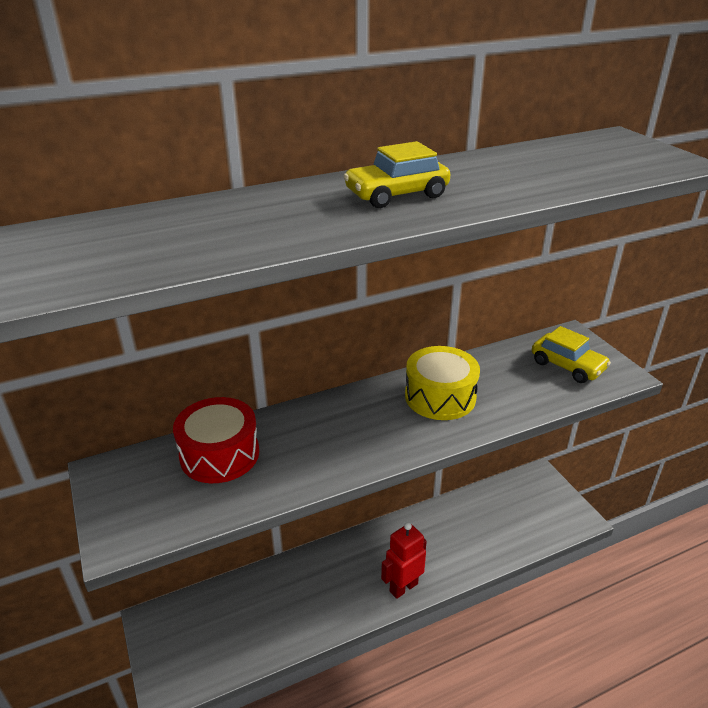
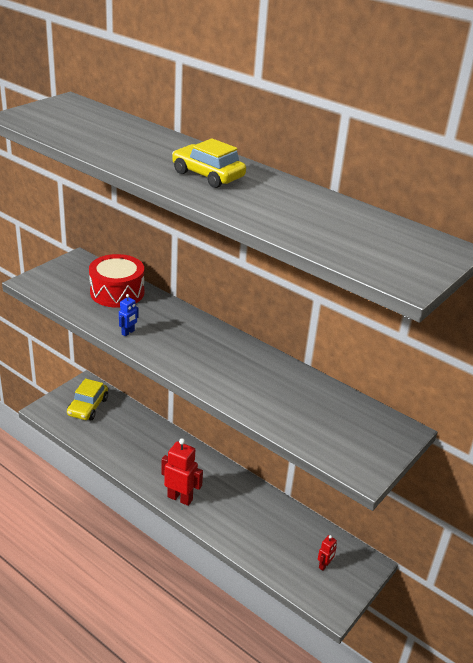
camera: 60 degrees right, 0 degrees up
yellow drum [405,346,480,420] -> none
yellow car [532,326,611,383] -> yellow car moved to [67,378,108,420]
none -> blue robot [119,294,138,337]
none -> red robot [318,535,337,571]

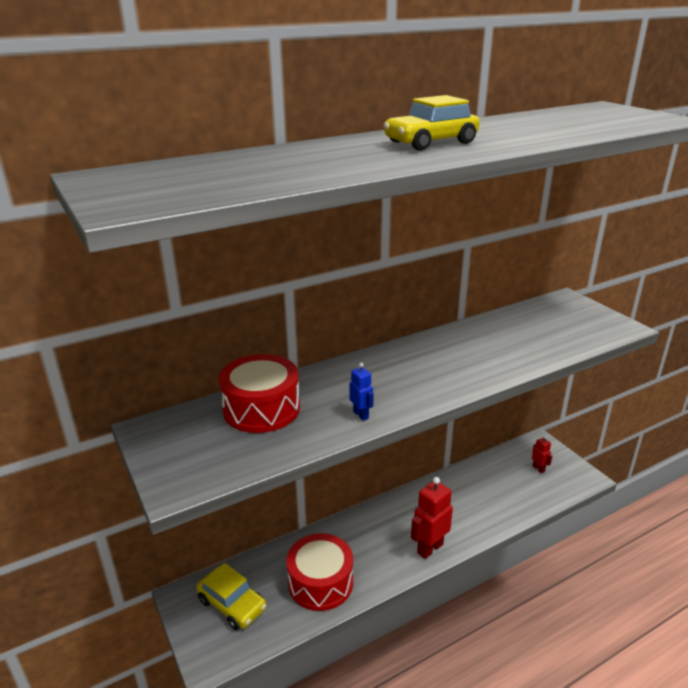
camera: 65 degrees left, 5 degrees down
none -> red drum [286,533,353,611]

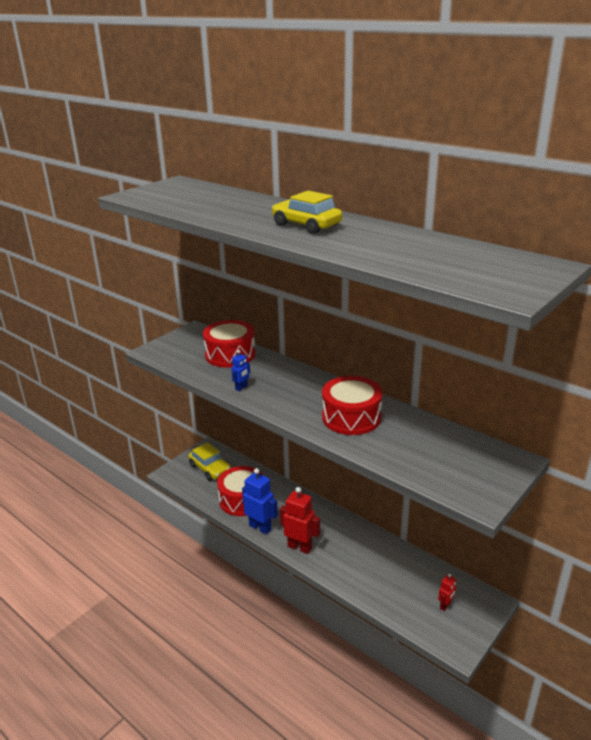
camera: 70 degrees right, 0 degrees up
yellow car [196,563,266,631] -> yellow car turned 60 degrees counterclockwise [188,442,231,481]
none -> blue robot [242,468,278,534]
none -> red drum [322,376,382,435]

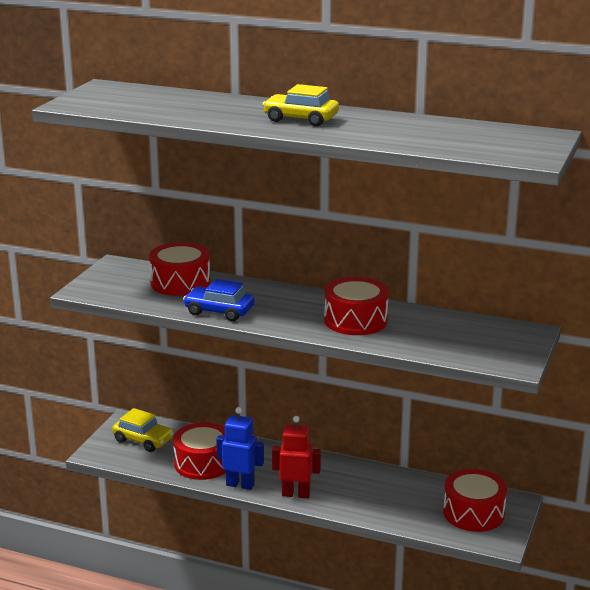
camera: 20 degrees left, 5 degrees down
blue robot [231,350,250,391] -> blue car [183,279,254,321]
red robot [438,574,456,611] -> red drum [443,469,507,532]

